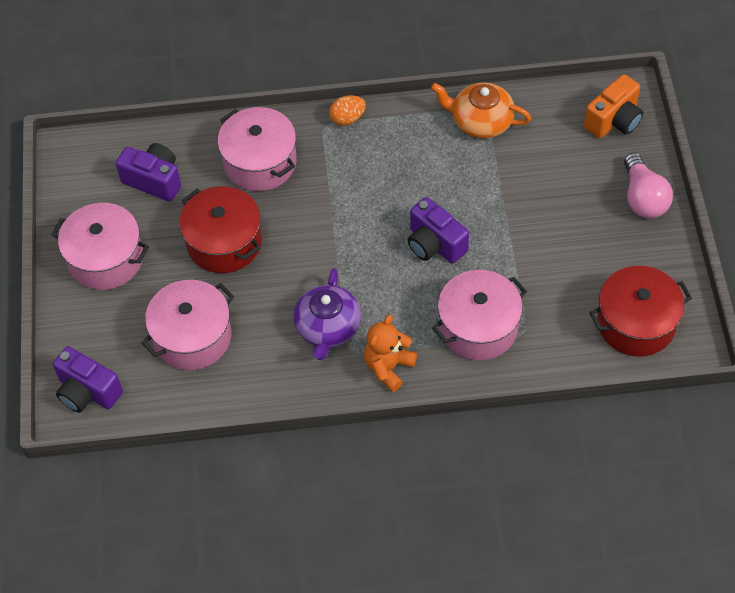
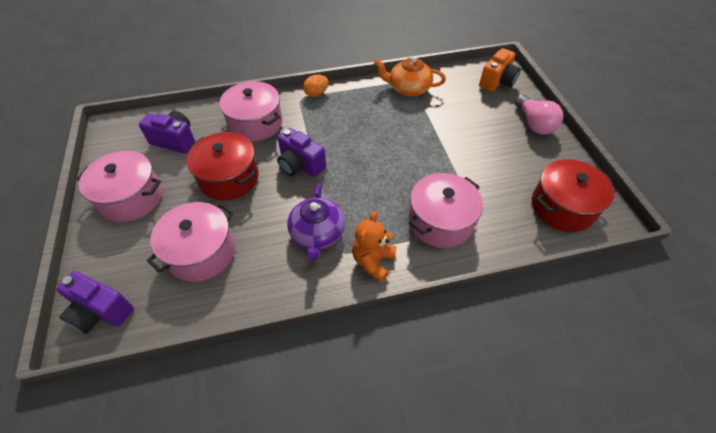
camera: 10 degrees left, 5 degrees down
purple camera [407,197,469,263] -> purple camera moved to [277,128,326,177]

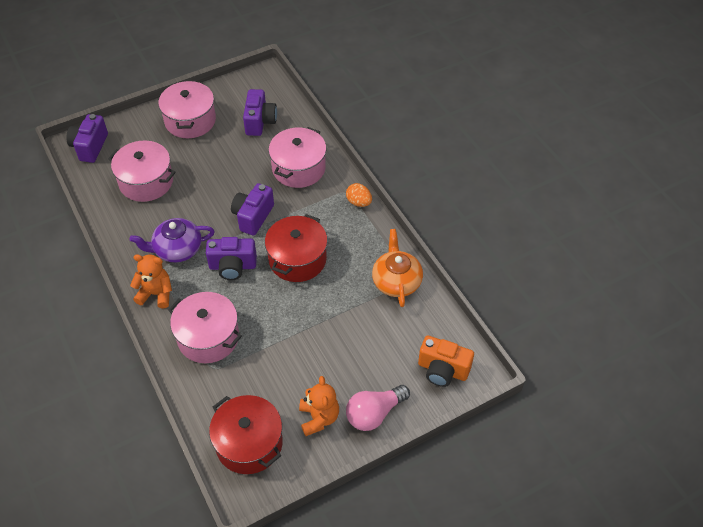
camera: 75 degrees right, 0 degrees up
red pot [187,132,259,200] -> red pot moved to [265,214,328,282]
none -> purple camera [206,237,257,280]
none -> orange teddy bear [299,376,339,436]

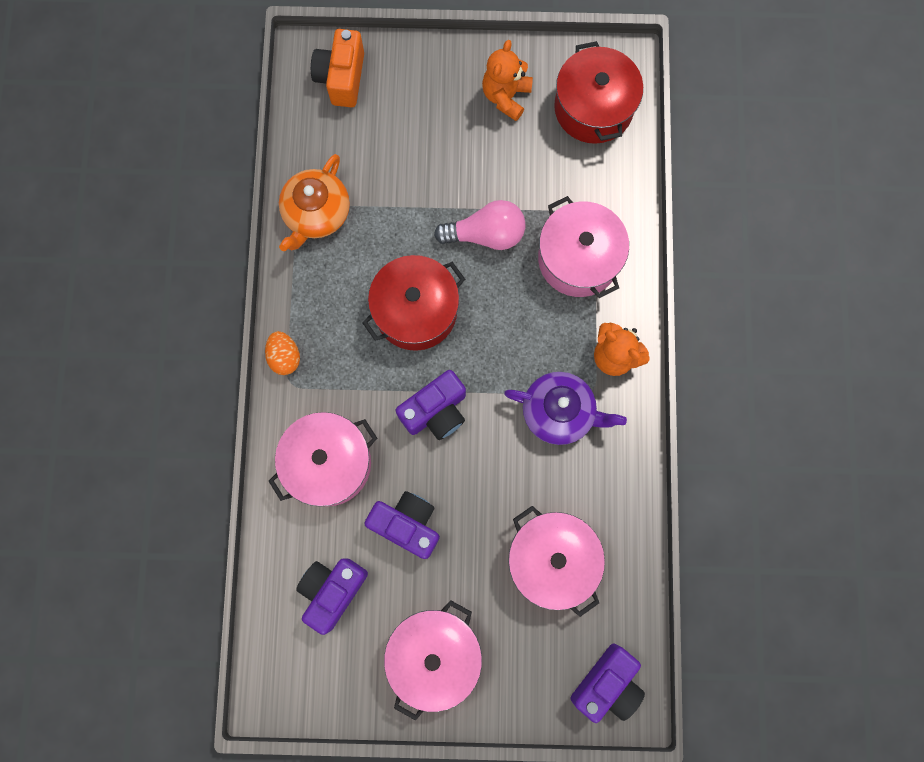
camera: 150 degrees left, 25 degrees up
purple camera [206,237,257,280] -> purple camera moved to [364,491,440,559]
pink light bulb [346,385,410,431] -> pink light bulb moved to [434,200,526,250]
orange camera [418,336,474,387] -> orange camera turned 135 degrees counterclockwise [311,29,364,107]

